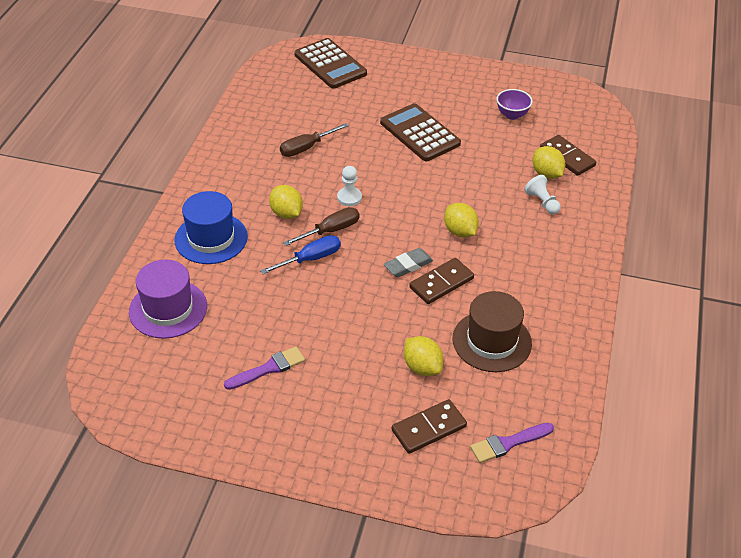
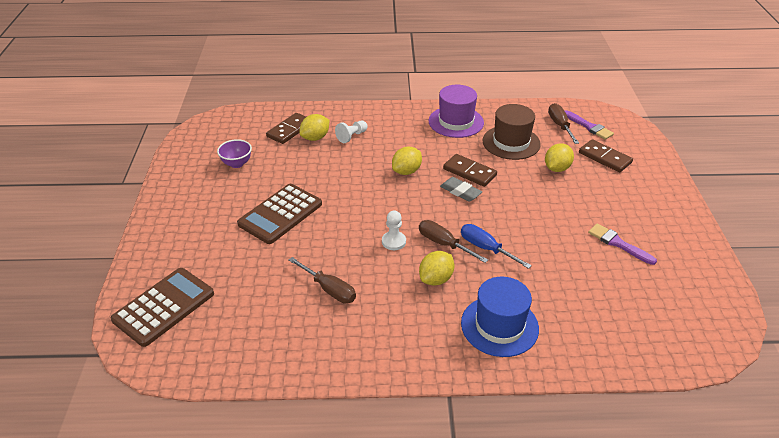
camera: 105 degrees left, 5 degrees down
purple hat [129,259,207,339] -> purple hat moved to [429,85,484,138]
none -> brown screwdriver [548,103,579,144]

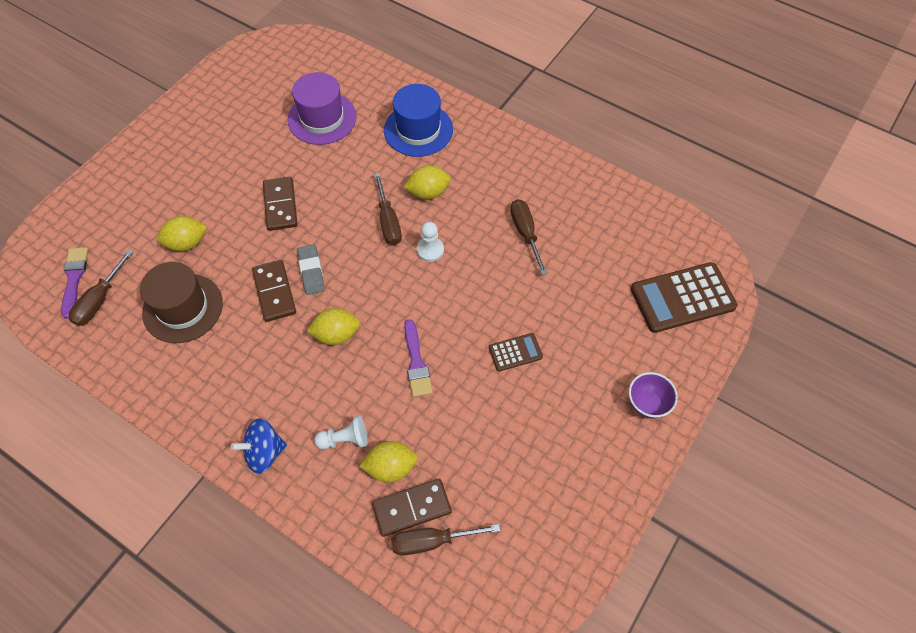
camera: 145 degrees left, 20 degrees up
purple bowl [217,139,252,168] -> purple bowl moved to [629,372,678,418]
brown calculator [237,184,322,244] -> brown calculator [489,333,543,371], size x0.50
purple hat [429,85,484,138] -> purple hat moved to [288,72,357,145]
blue screwdriver [461,224,532,269] -> none
brown domino [579,139,633,172] -> brown domino moved to [263,177,298,231]
purple brush [588,223,657,265] -> purple brush moved to [404,319,433,397]
none -> blue spinning top [231,418,287,474]
none -> brown screwdriver [391,524,500,555]

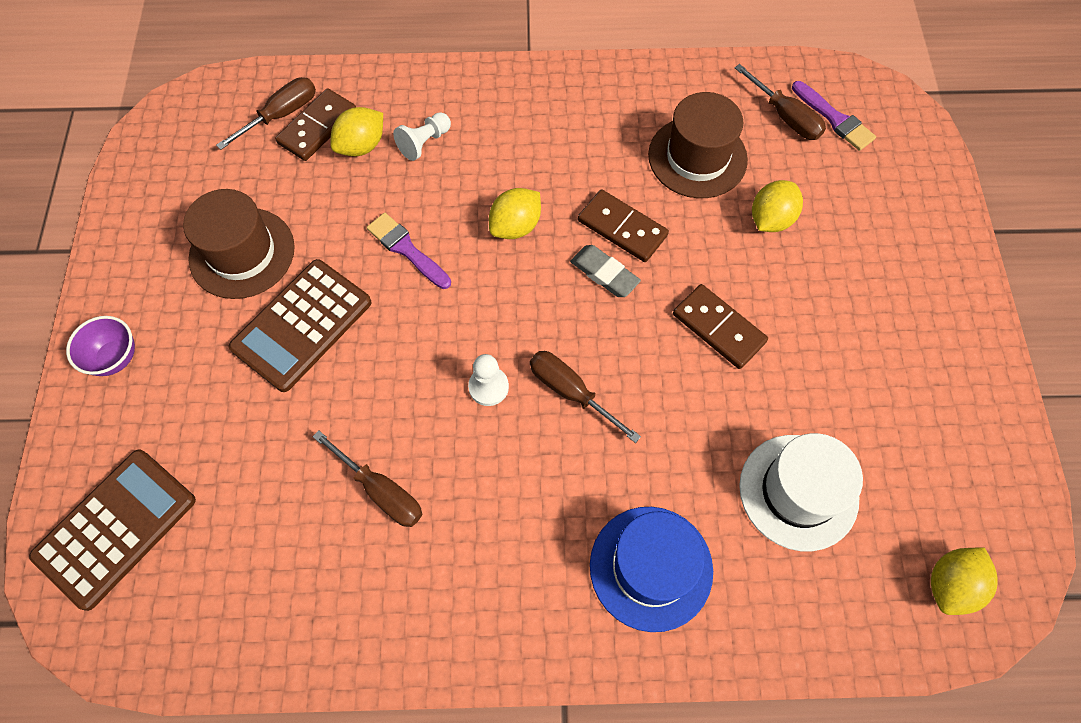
camera: 145 degrees right, 5 degrees up
brown screwdriver [68,249,133,326] -> brown screwdriver turned 150 degrees clockwise [735,64,826,140]
blue spinning top [231,418,287,474] -> none
purple hat [288,72,357,145] -> white hat [739,433,863,551]
yellow lemon [404,165,451,199] -> yellow lemon moved to [931,547,998,615]
brown calculator [489,333,543,371] -> brown calculator [229,259,372,392], size x1.98
none -> brown hat [183,189,295,299]

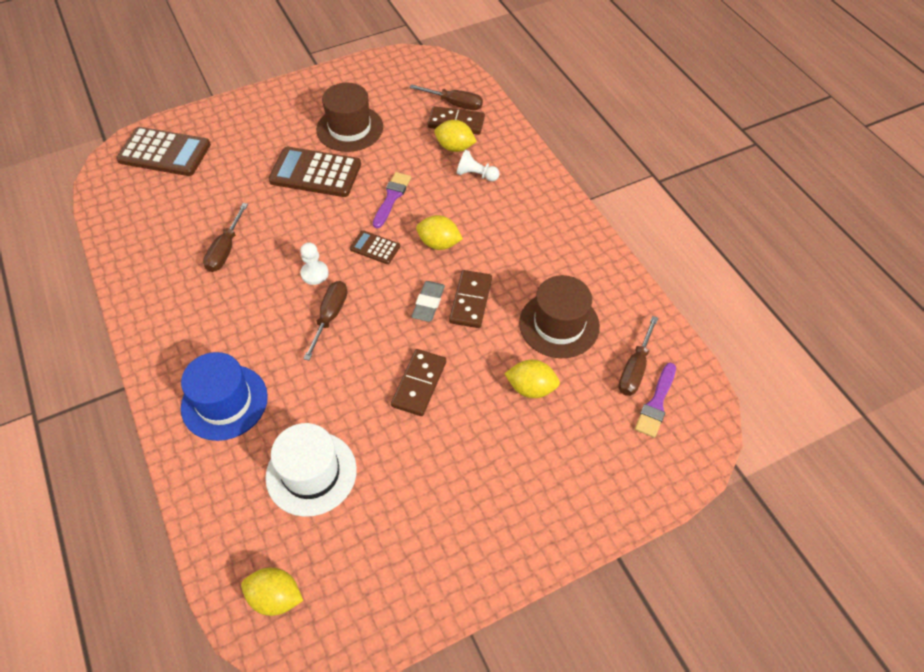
camera: 65 degrees right, 10 degrees down
purple bowl [66,316,135,376] -> none
none -> brown calculator [350,230,400,264]

